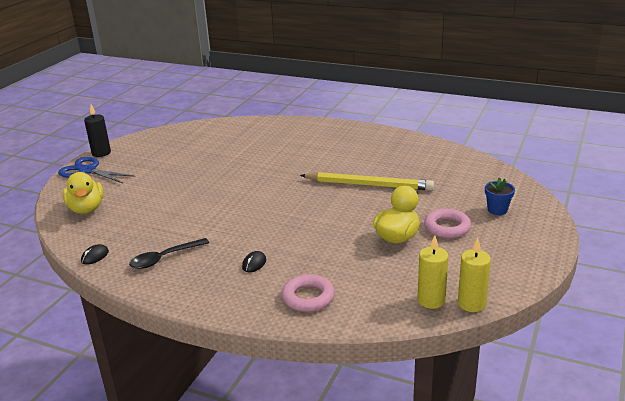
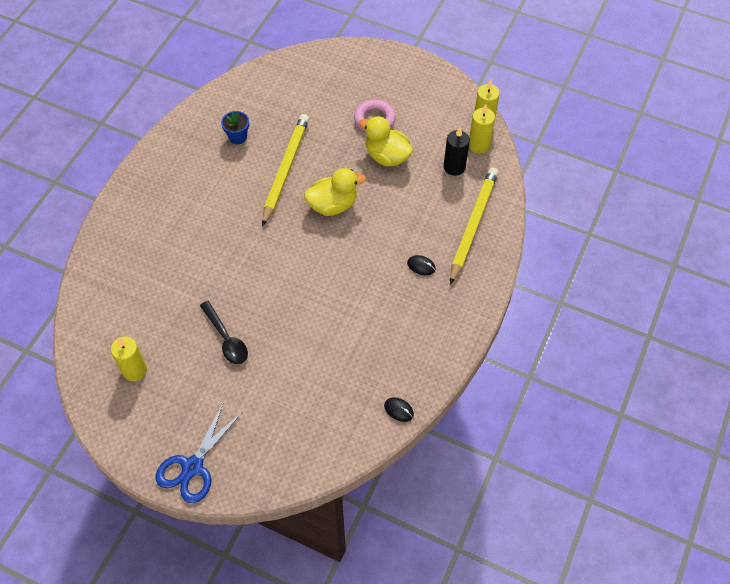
camera: 90 degrees left, 30 degrees up
yellow duck [63,172,104,214] -> yellow duck moved to [304,168,366,216]
black candle [84,105,111,157] -> black candle moved to [444,127,470,176]
black spoon [129,238,209,269] -> black spoon moved to [200,301,248,364]
pink ring [282,274,335,312] -> yellow pencil [450,167,498,285]
blue flower pot [485,177,515,215] -> blue flower pot moved to [221,111,249,144]
none -> yellow candle [111,336,147,381]

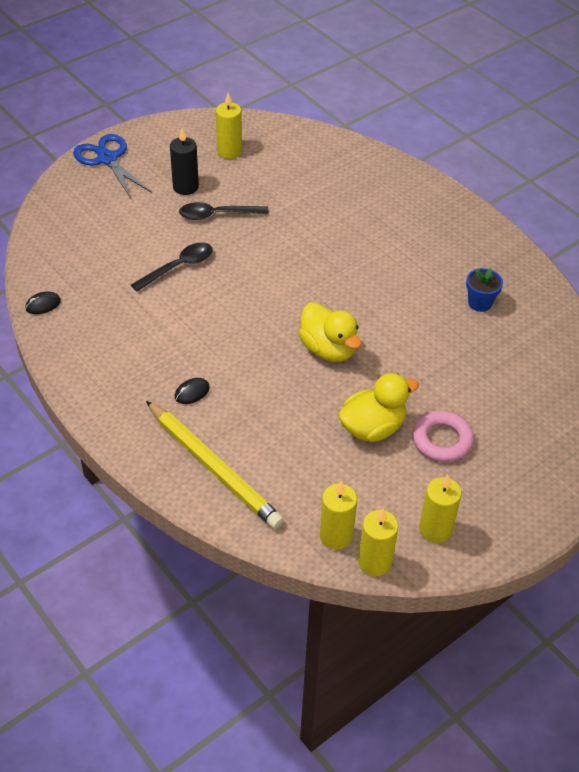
camera: 115 degrees right, 10 degrees down
yellow pencil [262,114,309,226] -> none
yellow duck [304,168,366,216] -> yellow duck turned 45 degrees counterclockwise [298,302,361,362]
black candle [444,127,470,176] -> black candle moved to [170,128,199,195]
none -> black spoon [131,243,213,292]
none -> yellow candle [419,475,461,543]

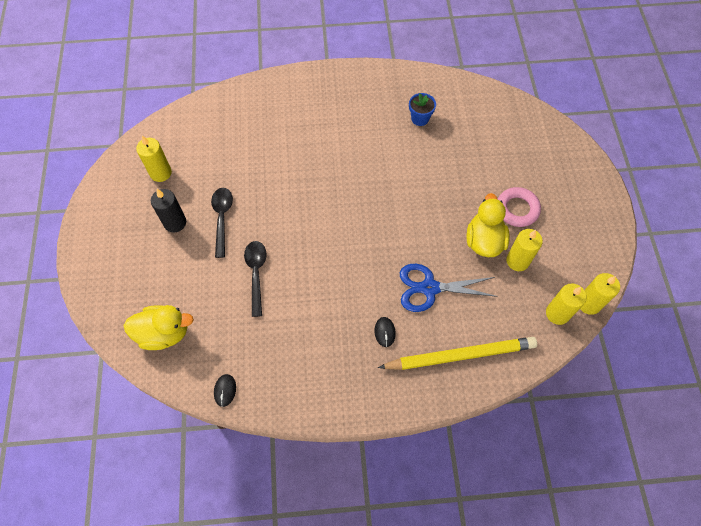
camera: 55 degrees left, 15 degrees up
blue scissors [73,134,152,198] -> blue scissors moved to [400,264,498,312]
black spoon [179,202,269,220] -> black spoon turned 150 degrees clockwise [211,188,233,258]
yellow duck [298,302,361,362] -> yellow duck moved to [123,305,194,350]
yellow candle [419,475,461,543] -> yellow candle moved to [506,229,543,271]

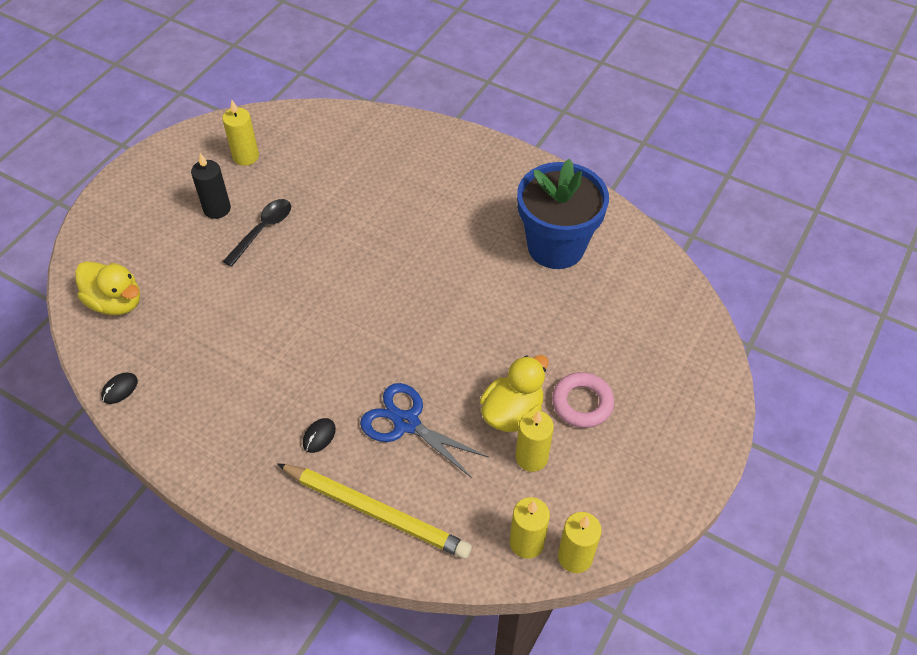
camera: 35 degrees right, 10 degrees down
black spoon [244,241,267,317] -> none
blue flower pot [409,93,436,126] -> blue flower pot [517,159,609,269], size x2.41

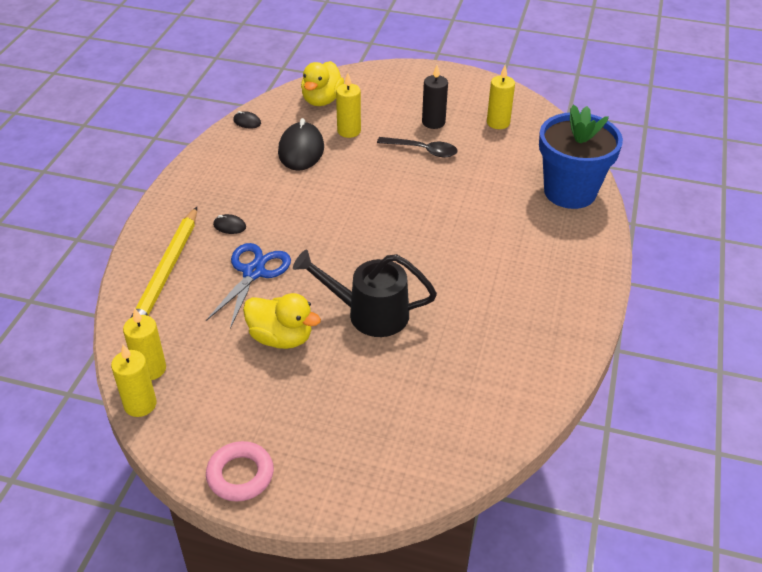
camera: 75 degrees right, 10 degrees down
yellow candle [516,410,554,472] -> yellow candle moved to [336,73,361,138]
blue flower pot [517,159,609,269] -> blue flower pot moved to [539,105,623,209]
pink ring [552,372,614,428] -> pink ring moved to [206,441,274,502]
none -> black mouse [278,118,324,171]
none -> black watering can [293,250,437,337]

